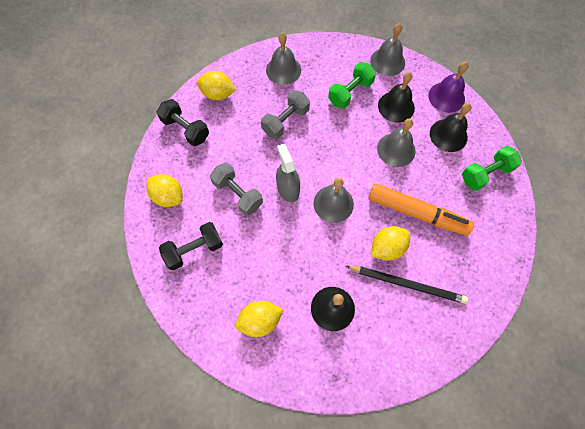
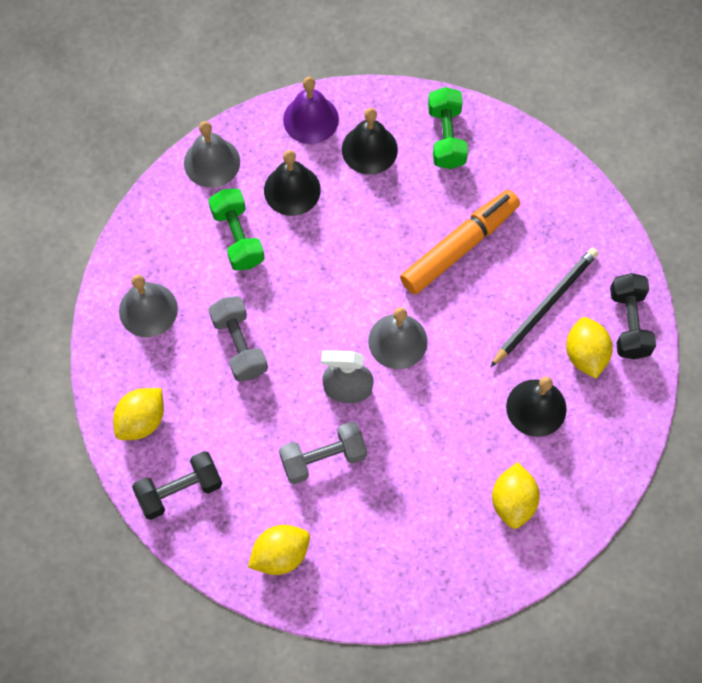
camera: 65 degrees left, 0 degrees up
black dumbbell [159,222,223,270] -> black dumbbell moved to [610,273,656,359]
yellow lemon [371,226,410,261] -> yellow lemon moved to [566,317,613,379]
grey bell [377,119,415,167] -> none

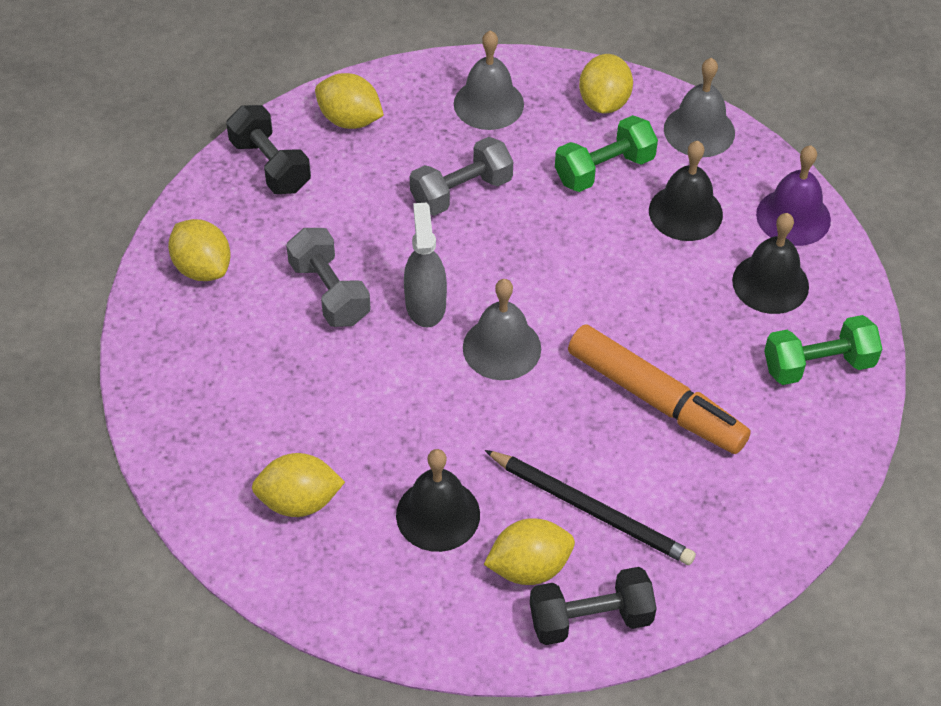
camera: 80 degrees right, 15 degrees down
none -> yellow lemon [579,54,633,114]

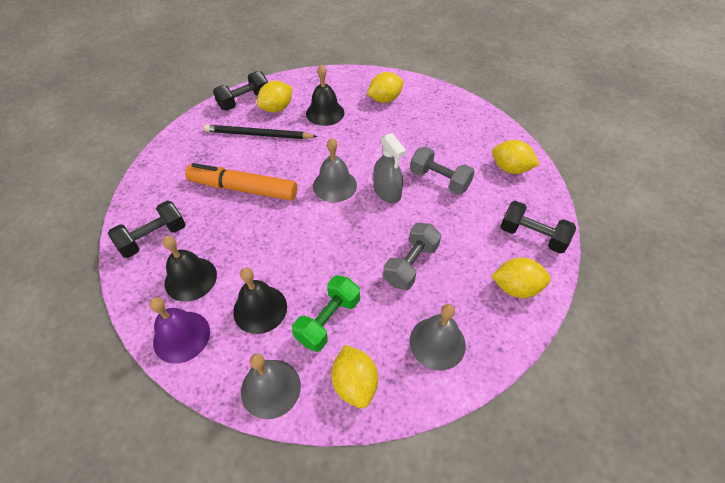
camera: 155 degrees right, 0 degrees up
green dumbbell [764,315,882,385] -> black dumbbell [108,201,186,258]

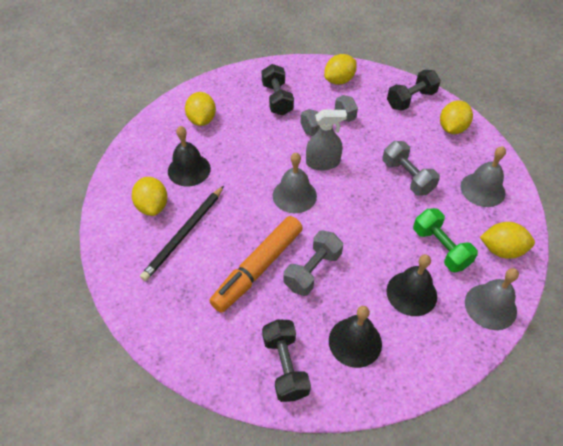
camera: 65 degrees left, 0 degrees up
purple bell [149,297,210,364] -> none
black dumbbell [213,71,268,111] -> black dumbbell moved to [262,64,294,115]
none -> grey dumbbell [284,231,343,296]

